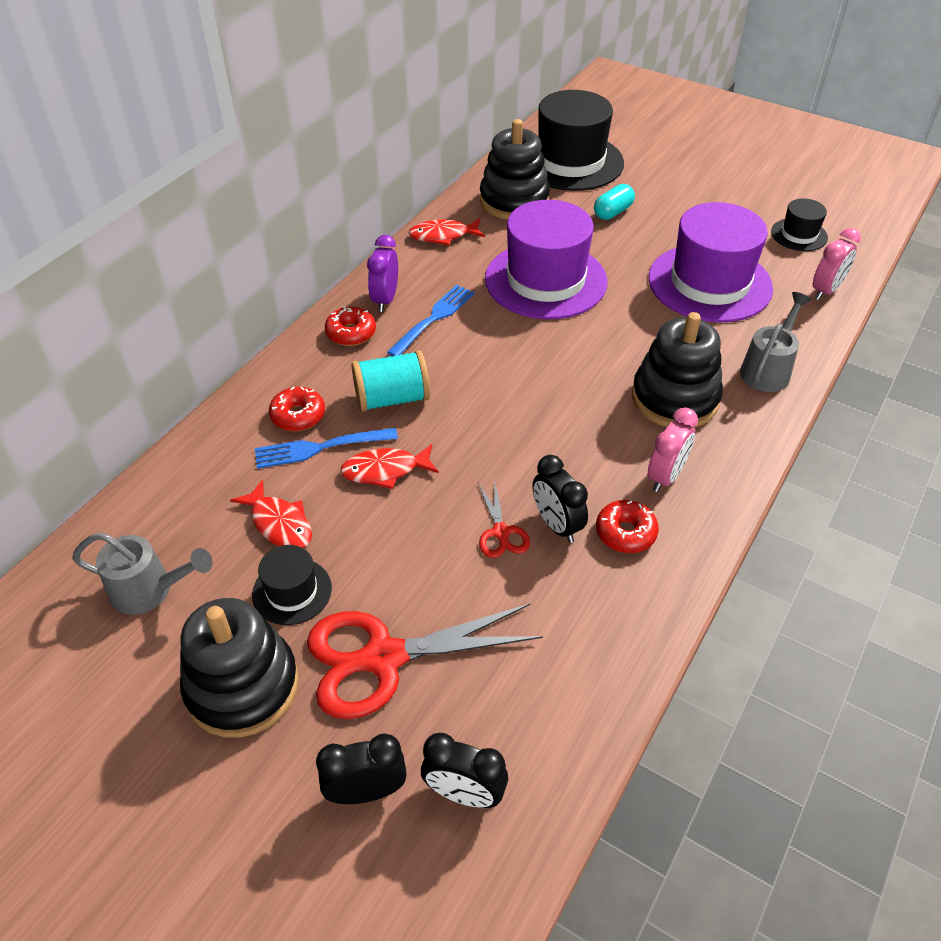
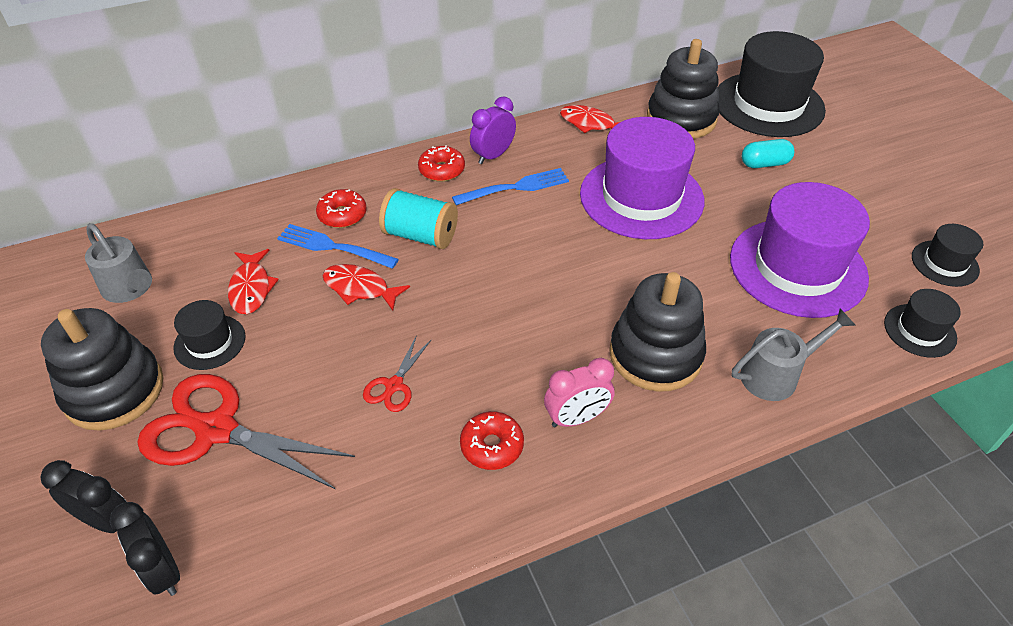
camera: 35 degrees right, 0 degrees up
black clock [532,455,588,543] -> none
pink clock [813,228,861,300] -> black hat [884,289,961,358]

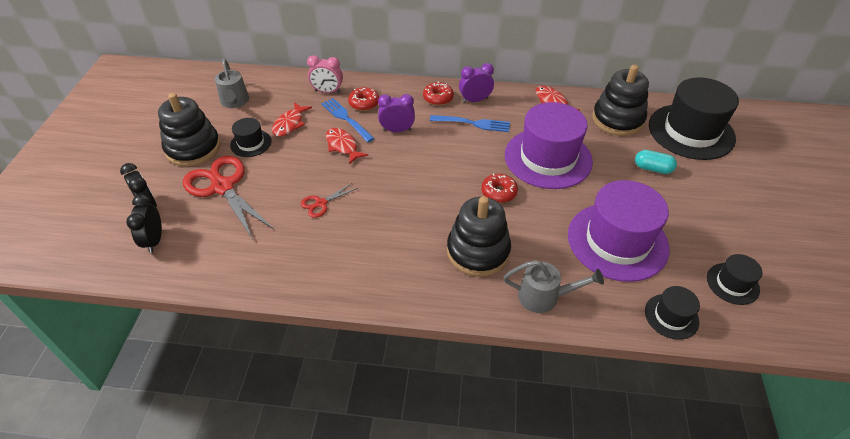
camera: 30 degrees right, 0 degrees up
turquoise spool [379,188,458,249] -> purple clock [378,94,415,132]
red donut [460,411,524,470] -> red donut moved to [481,173,518,203]
pink clock [544,358,615,427] -> pink clock moved to [307,55,343,93]

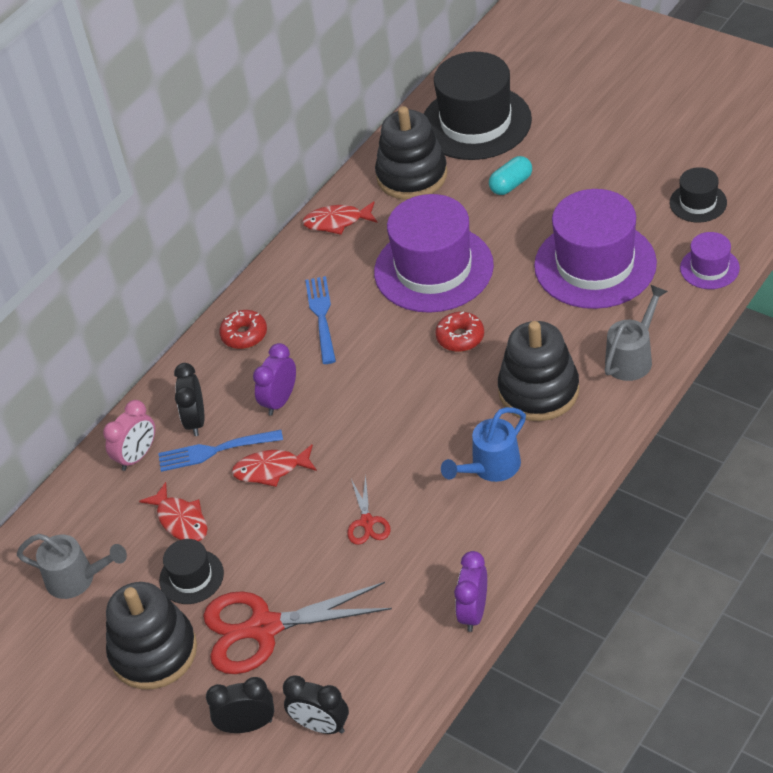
camera: 55 degrees left, 0 degrees up
red donut [348,87,379,111] -> black clock [174,363,205,436]
blue fork [430,115,510,132] -> blue fork turned 45 degrees counterclockwise [305,276,336,364]
purple clock [459,63,494,103] -> purple clock moved to [454,551,487,632]
black hat [645,286,700,340] -> purple hat [680,232,740,289]
none -> blue watering can [441,407,526,482]

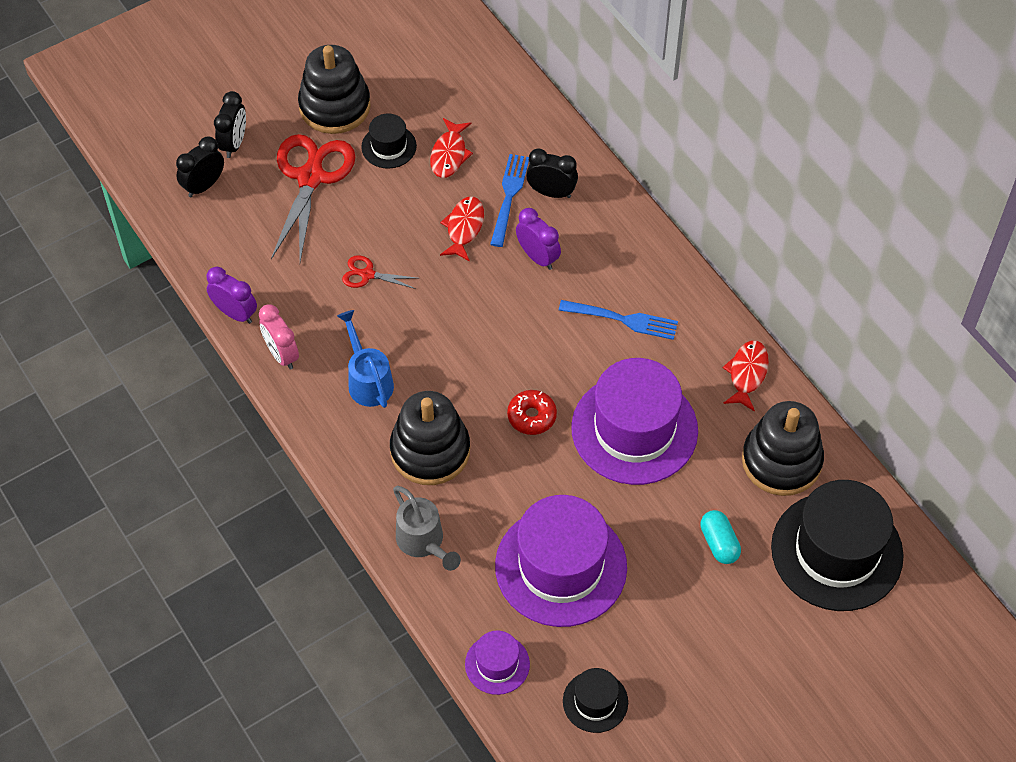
camera: 105 degrees right, 10 degrees up
grey watering can [17,534,127,599] -> none
pink clock [103,400,155,471] -> pink clock moved to [259,304,299,370]
red fish [139,482,207,541] -> red fish turned 60 degrees counterclockwise [430,118,473,178]
red donut [219,310,267,349] -> none

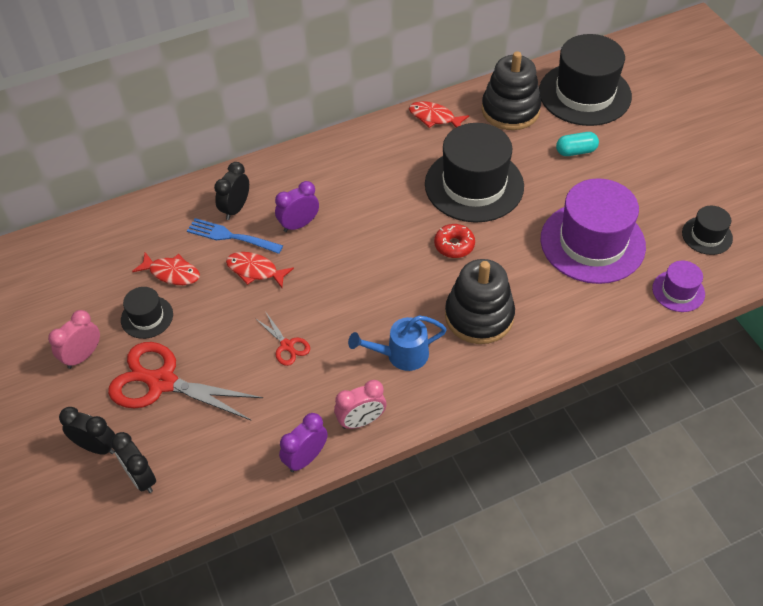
camera: 80 degrees left, 5 degrees down
black stacking toy [298,45,371,134] -> pink clock [48,310,100,369]
red scissors [342,255,416,289] -> red scissors turned 60 degrees counterclockwise [255,311,310,366]
grey watering can [393,486,461,571] -> none
blue fork [559,300,678,340] -> none
purple hat [571,358,698,485] -> black hat [425,123,524,223]

